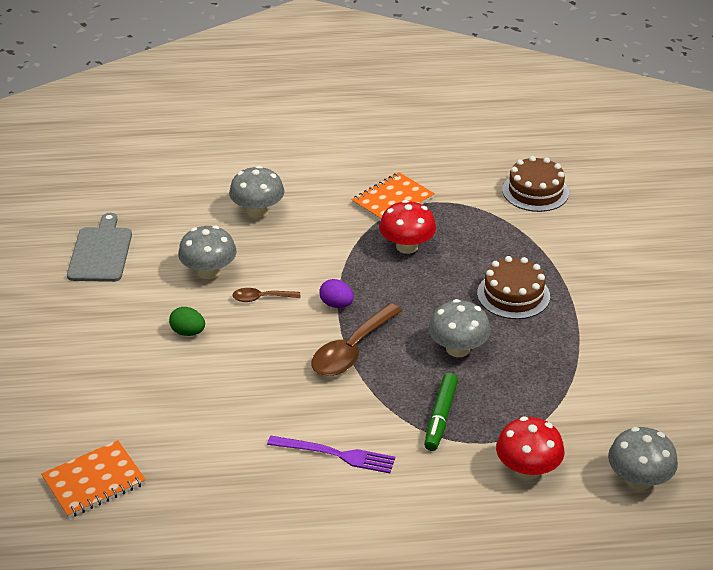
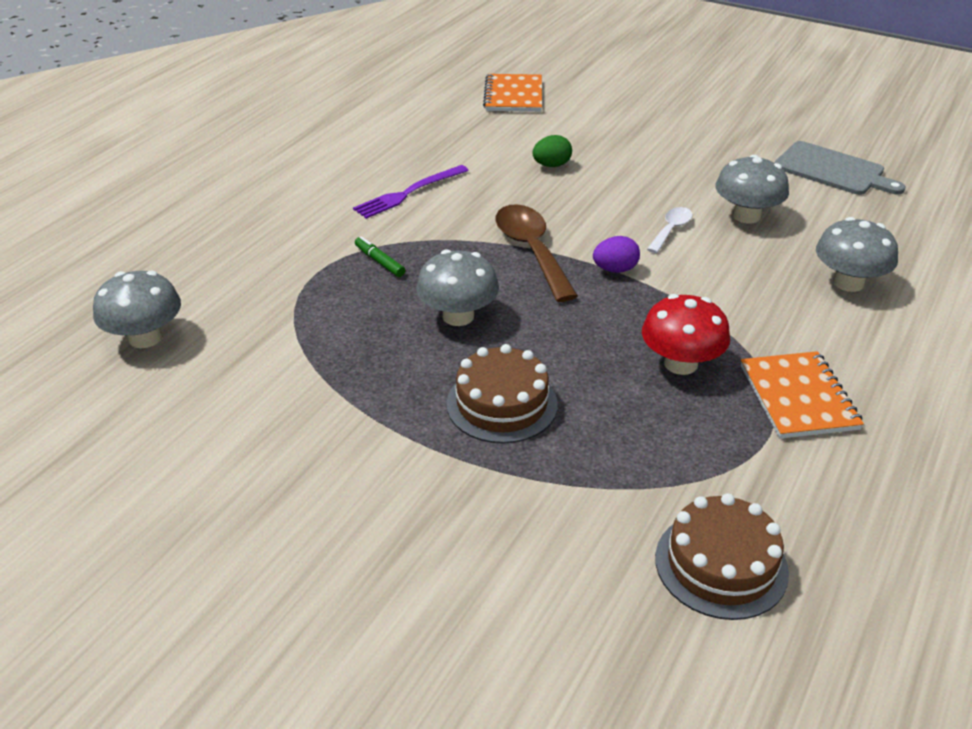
camera: 125 degrees right, 0 degrees up
green egg [169,307,205,336] -> green egg moved to [532,135,572,167]
brown spoon [232,288,300,302] -> white spoon [647,207,693,253]
green marker [424,373,458,451] -> green marker [355,236,405,277], size x0.63
red mushroom [496,417,564,480] -> none

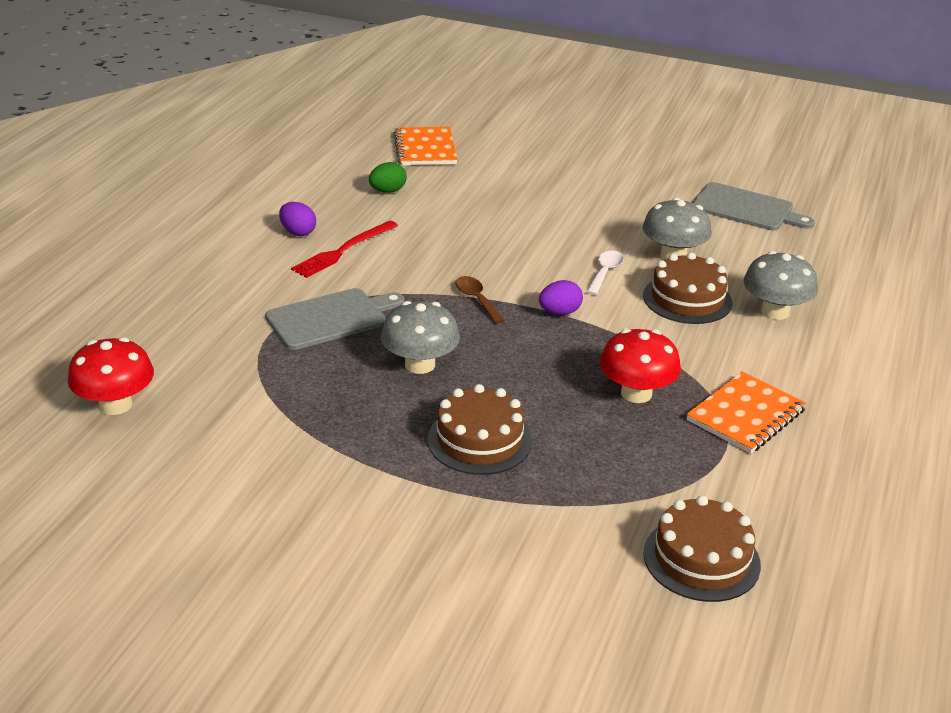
camera: 10 degrees left, 5 degrees down
grey mushroom [93,271,181,348] -> red mushroom [67,337,154,415]
purple fork [353,165,469,219] -> red fork [291,221,398,278]
green marker [355,236,405,277] -> grey cutting board [265,288,404,350]
brown spoon [496,204,578,302] -> brown spoon [455,276,505,324], size x0.54
green egg [532,135,572,167] -> green egg moved to [369,162,407,193]
orange notebook [741,351,864,439] -> orange notebook turned 60 degrees clockwise [686,371,807,454]
none -> purple egg [279,202,316,236]
none -> brown cake [643,252,733,324]

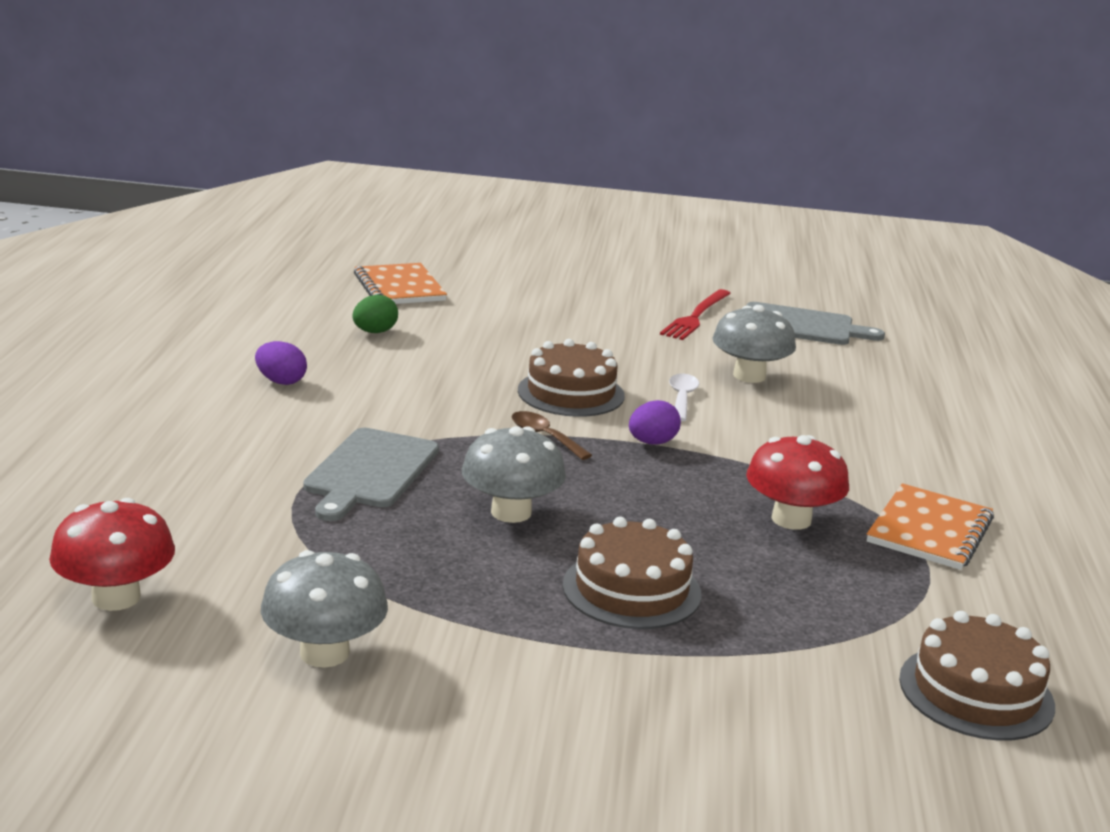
camera: 15 degrees left, 10 degrees down
grey cutting board [265,288,404,350] -> grey cutting board turned 150 degrees clockwise [303,428,439,521]
red fork [291,221,398,278] -> red fork moved to [660,289,731,340]
brown cake [643,252,733,324] -> brown cake moved to [518,339,625,417]
grey mushroom [744,251,818,320] -> grey mushroom moved to [261,550,388,668]

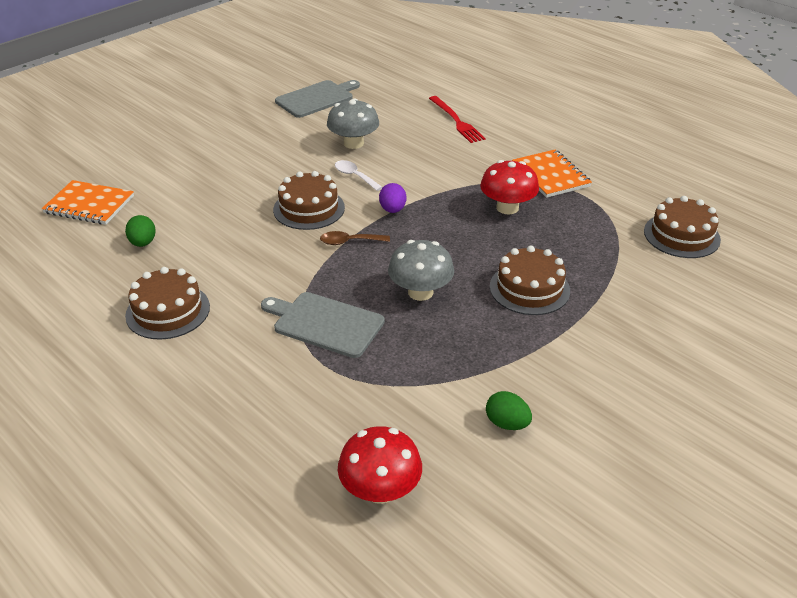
camera: 50 degrees left, 15 degrees up
purple egg [255,341,307,385] -> brown cake [125,267,210,340]
grey mushroom [261,550,388,668] -> green egg [486,391,532,430]
grey cutting board [303,428,439,521] -> grey cutting board turned 150 degrees clockwise [261,292,385,358]
red fork [660,289,731,340] -> red fork moved to [429,96,485,143]

